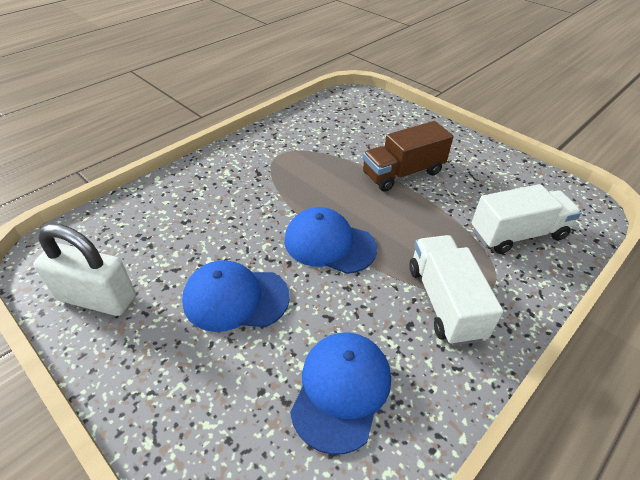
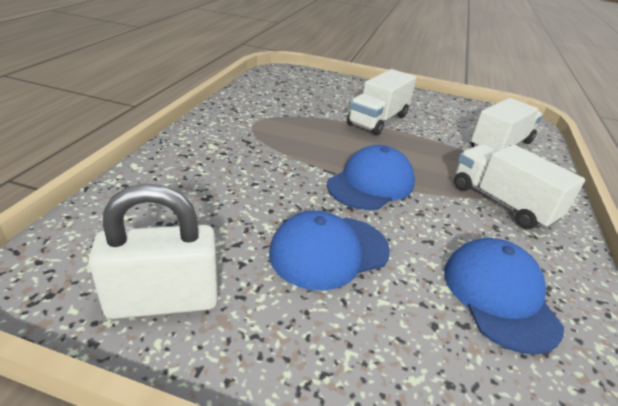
camera: 30 degrees left, 10 degrees down
blue cap [284,207,377,274] -> blue cap turned 135 degrees clockwise [327,145,415,210]
brown truck [363,121,453,192] -> white truck [347,69,416,135]

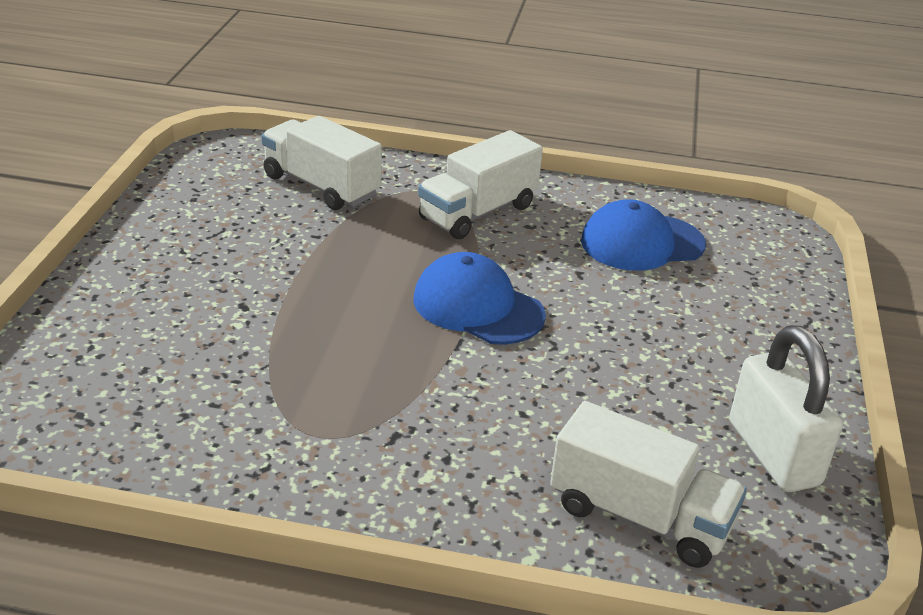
camera: 95 degrees left, 0 degrees up
blue cap [269,211,390,290] -> none
white truck [347,69,416,135] -> white truck moved to [550,401,747,568]

